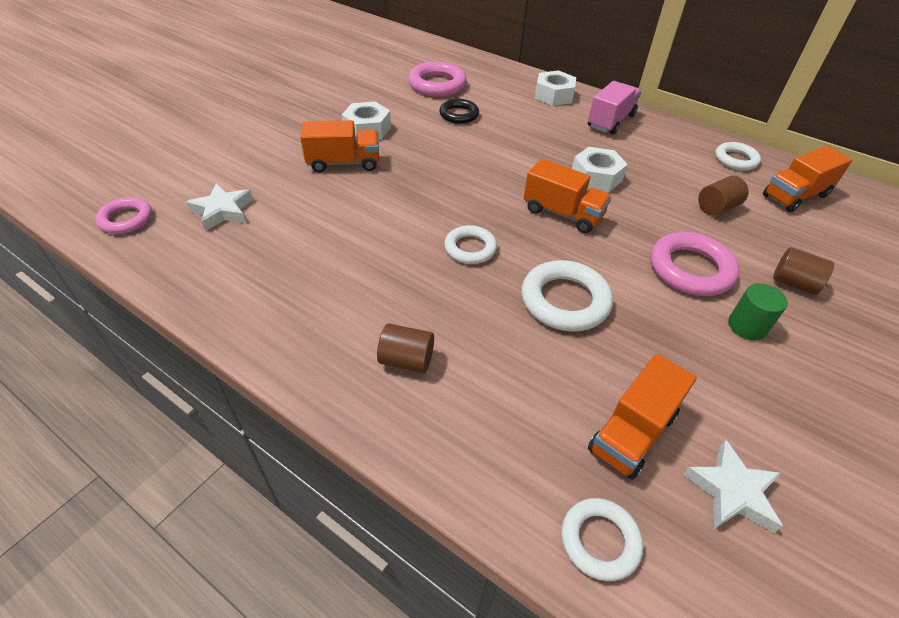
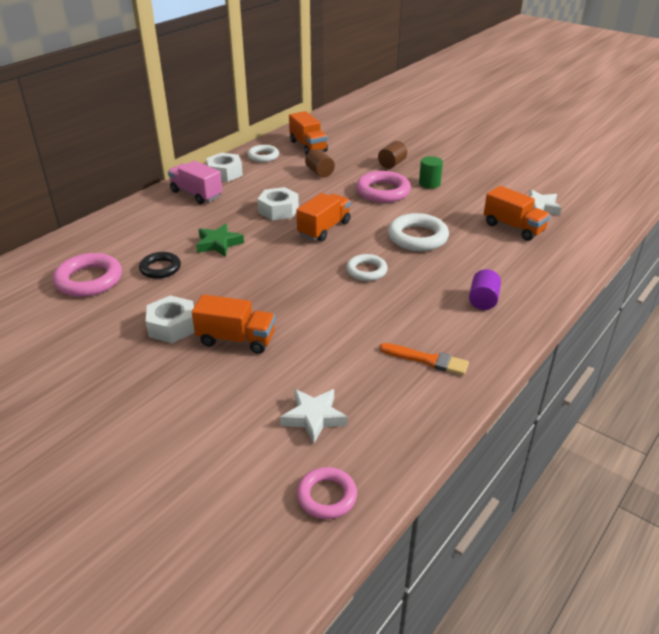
camera: 85 degrees left, 10 degrees down
orange truck [300,120,379,172] -> orange truck turned 105 degrees clockwise [192,294,275,354]
brown cylinder [377,323,434,373] -> purple cylinder [469,269,501,310]
white nut [535,70,576,106] -> white nut moved to [206,153,243,182]
white ring [562,498,643,581] -> none
none -> green star [196,223,244,257]
none -> orange brush [379,343,469,375]

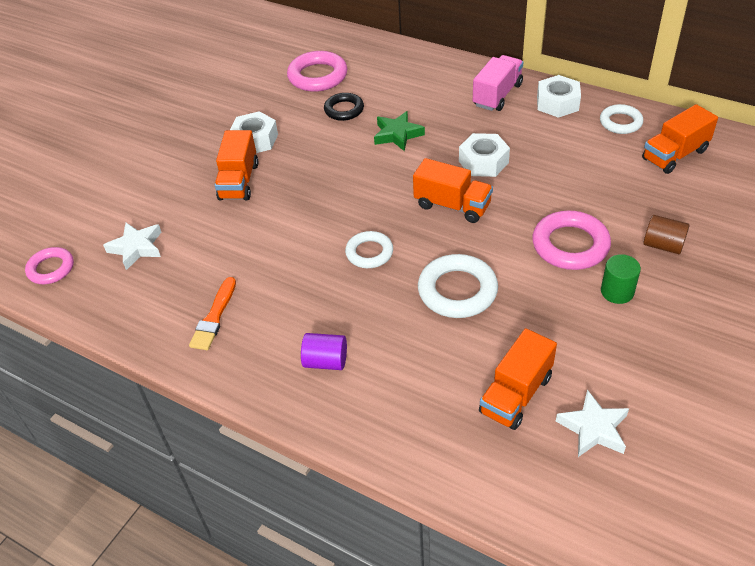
camera: 85 degrees right, 10 degrees up
brown cylinder [305,149,335,178] -> none

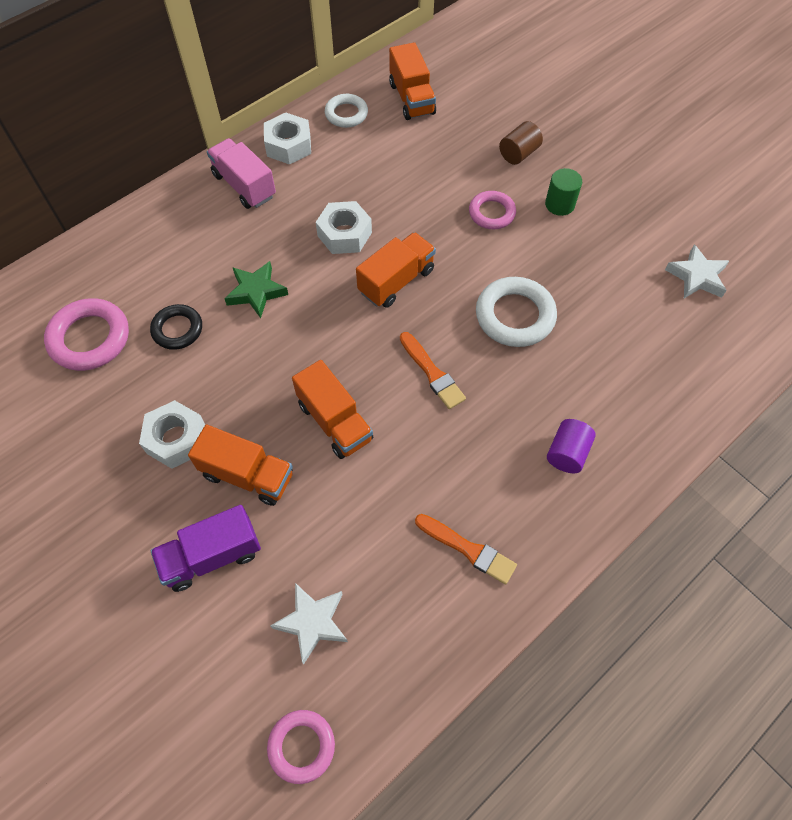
camera: 75 degrees left, 15 degrees up
white ring [345,231,393,268] -> orange brush [400,332,466,409]
orange truck [479,328,557,430] -> orange truck moved to [292,360,373,459]
pink ring [532,211,611,270] -> pink ring [469,191,516,229], size x0.63
none -> purple truck [151,505,261,592]

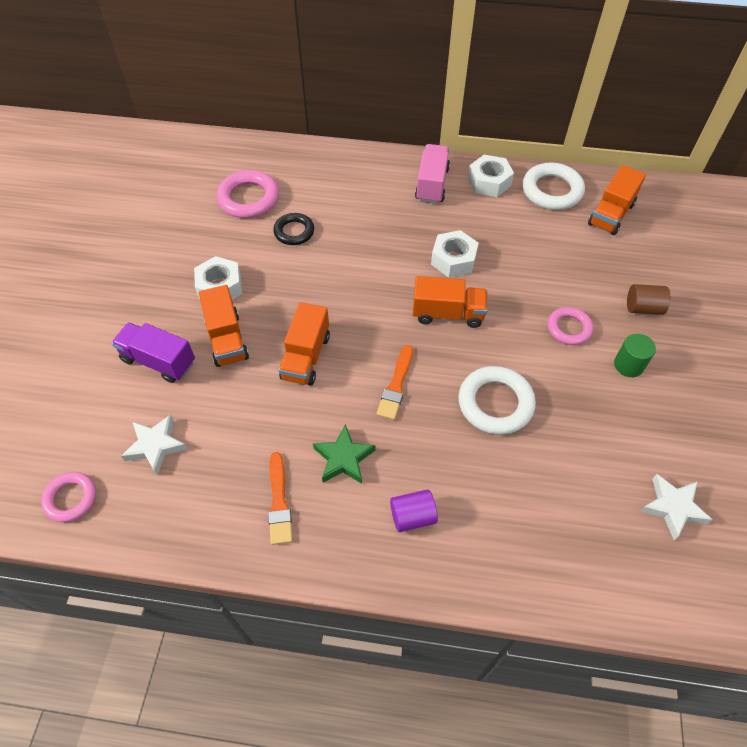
camera: 50 degrees right, 5 degrees down
green star [224,261,288,318] -> green star moved to [313,424,375,484]
white ring [325,94,368,128] -> white ring [522,162,585,210], size x1.58

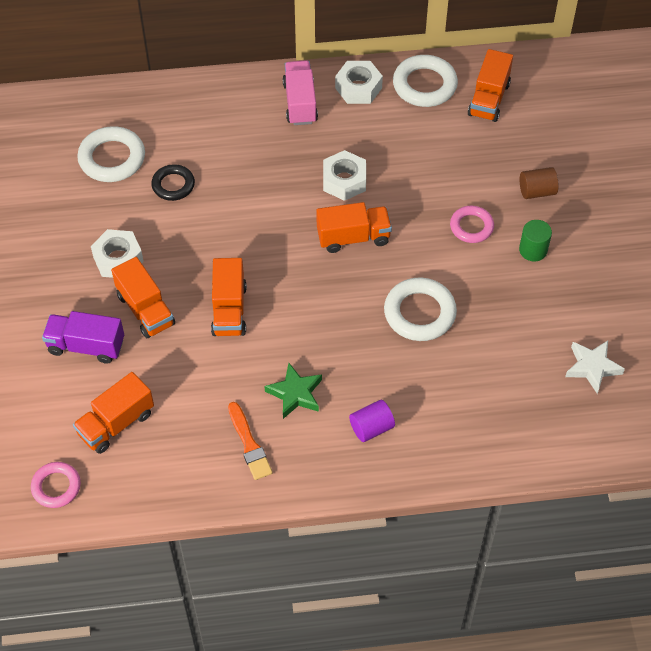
camera: 15 degrees left, 0 degrees up
white star [121,415,187,475] -> orange truck [73,372,154,454]
pink ring [216,170,279,218] -> white ring [77,126,145,182]
orange brush [376,345,413,420] -> none

